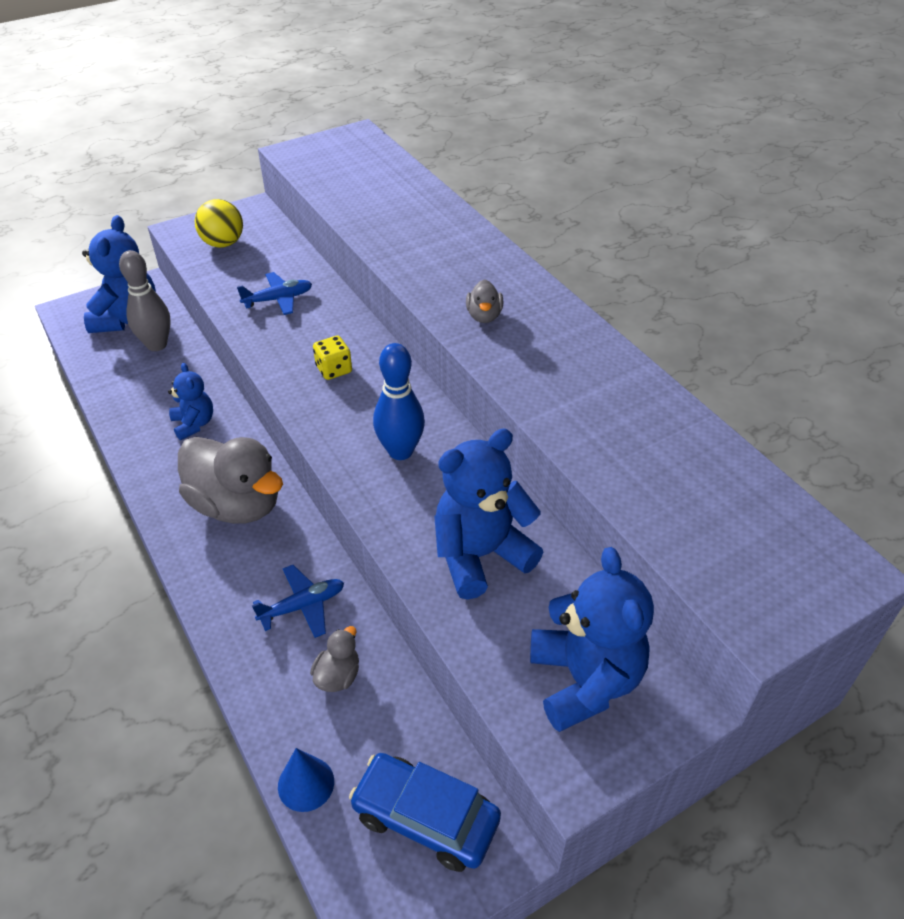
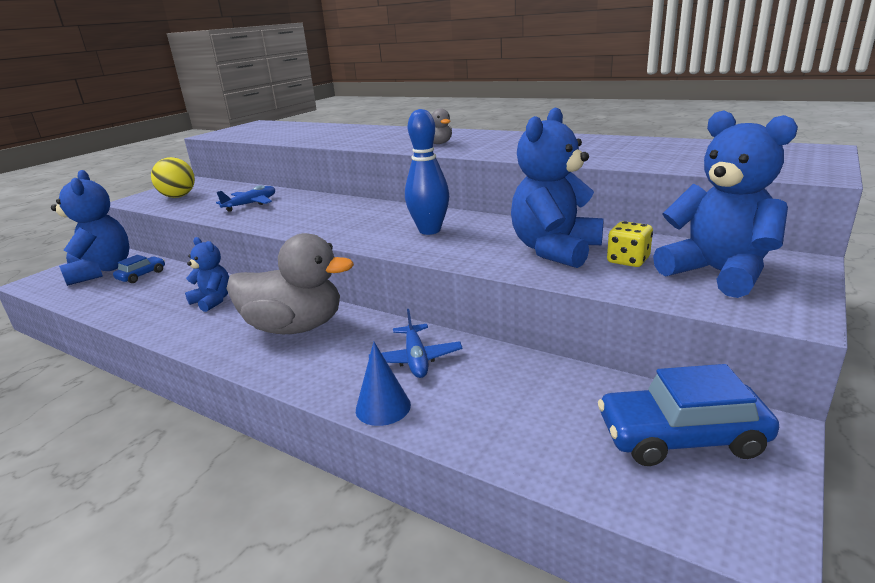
camera: 25 degrees left, 20 degrees down
grey bowling pin [119,250,171,351] -> blue car [113,255,165,283]
blue plane [252,565,344,638] -> blue plane turned 135 degrees clockwise [369,309,463,378]
blue cone [278,748,334,812] -> blue cone moved to [356,342,411,426]
grey duck [310,626,359,692] -> none
yellow dice [313,336,352,380] -> yellow dice moved to [607,221,653,267]

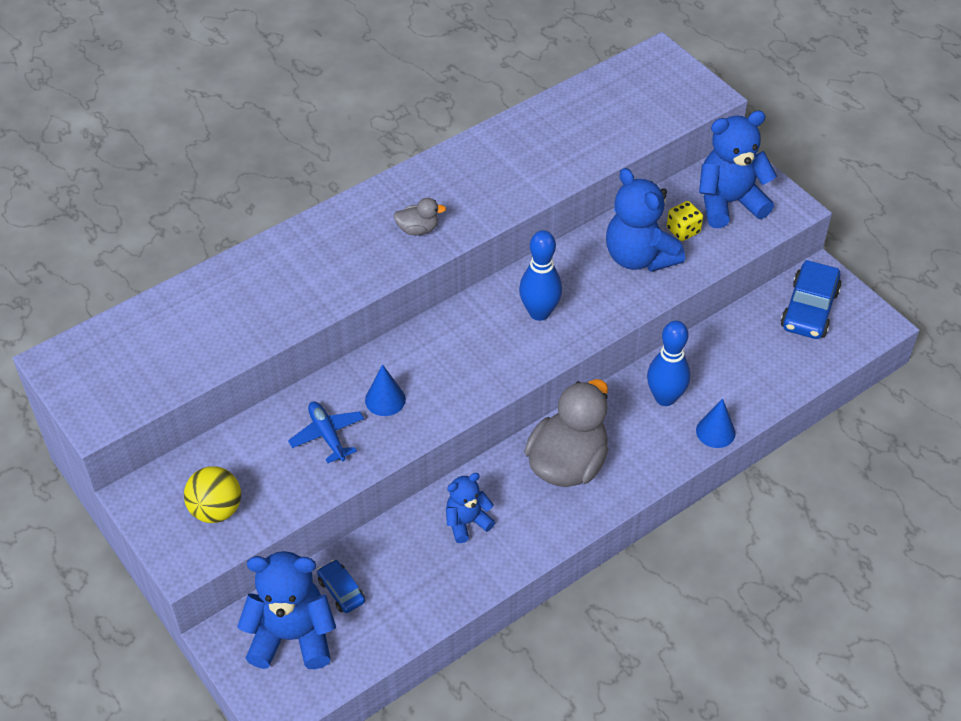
camera: 70 degrees left, 25 degrees up
blue plane [369,309,463,378] -> blue bowling pin [647,321,690,406]
none -> blue cone [365,364,406,416]

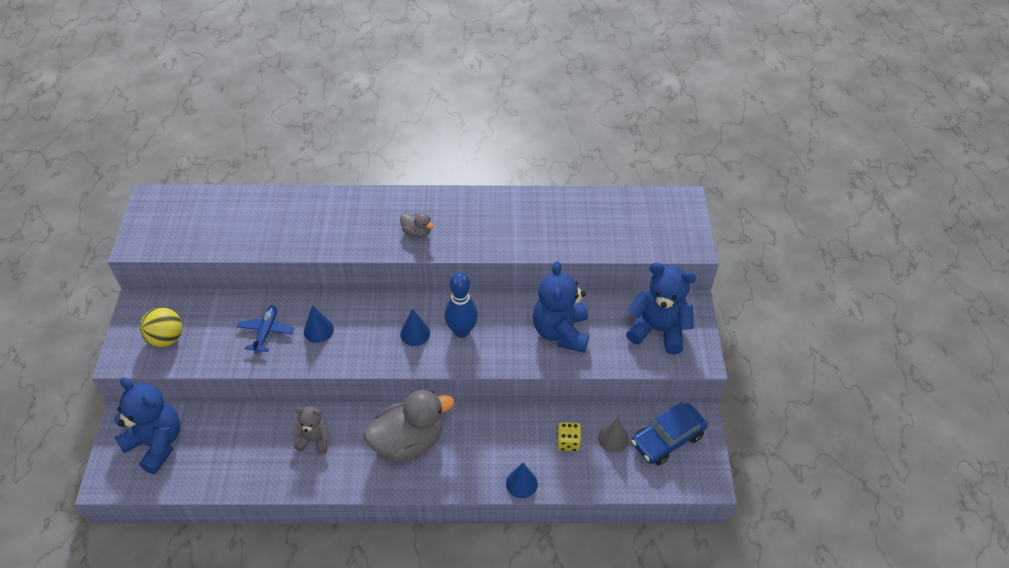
camera: 35 degrees right, 0 degrees up
blue car [317,560,365,613] -> none
blue teddy bear [446,473,495,543] -> grey teddy bear [291,406,330,454]
blue bowling pin [647,321,690,406] -> none
yellow dice [667,201,703,241] -> yellow dice moved to [557,422,581,451]
none -> blue cone [400,308,430,346]
none -> grey cone [598,417,629,453]

